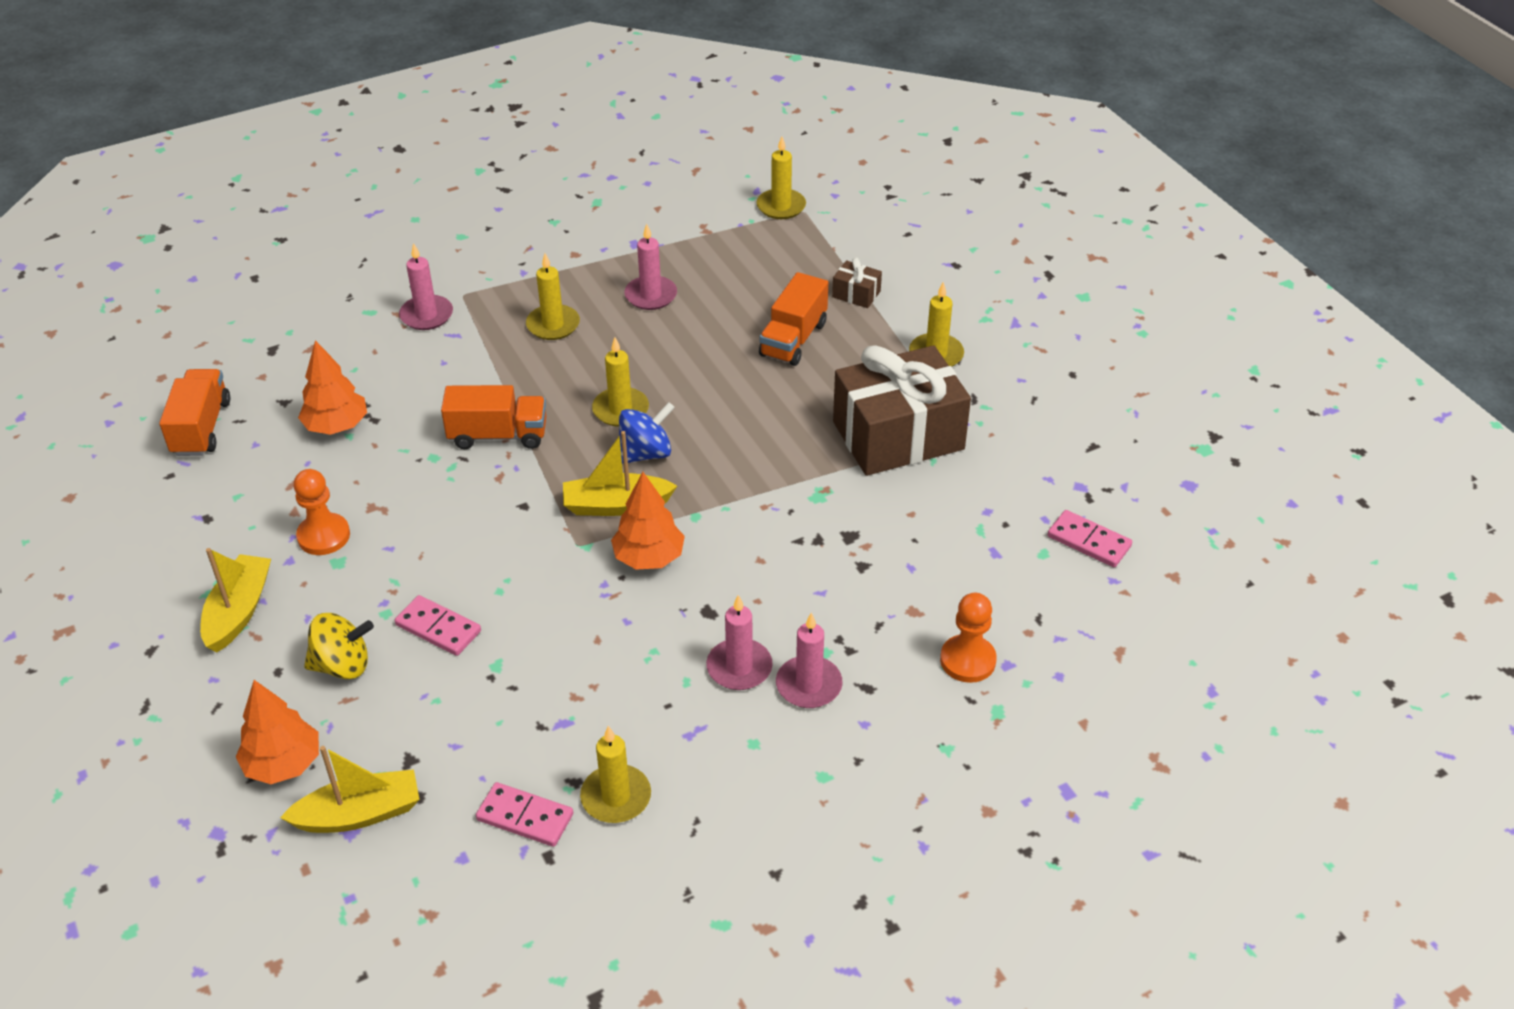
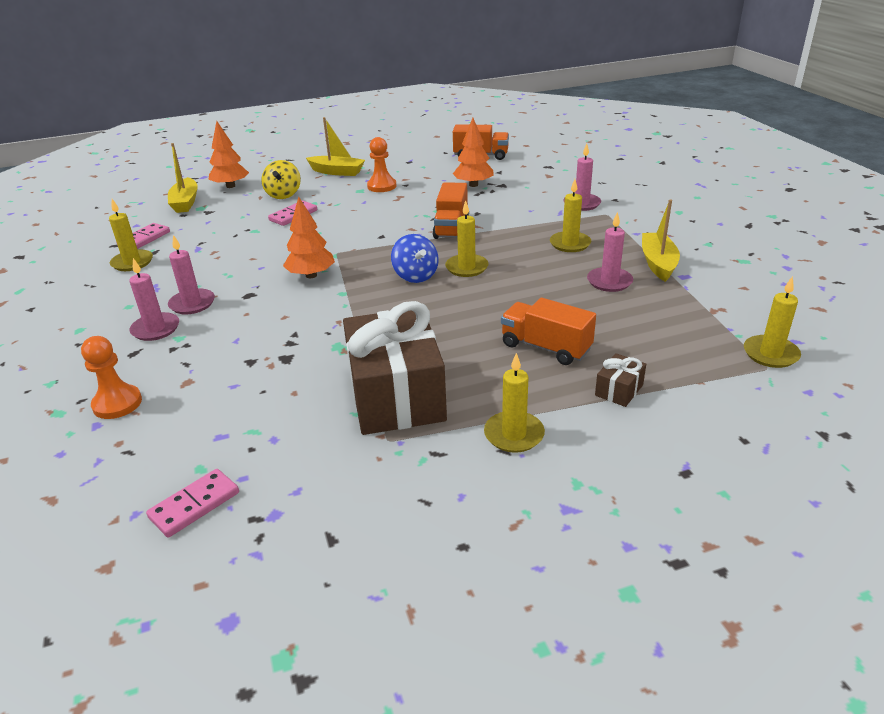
camera: 100 degrees right, 10 degrees down
yellow boat [563,431,677,516] -> yellow boat moved to [642,199,680,282]

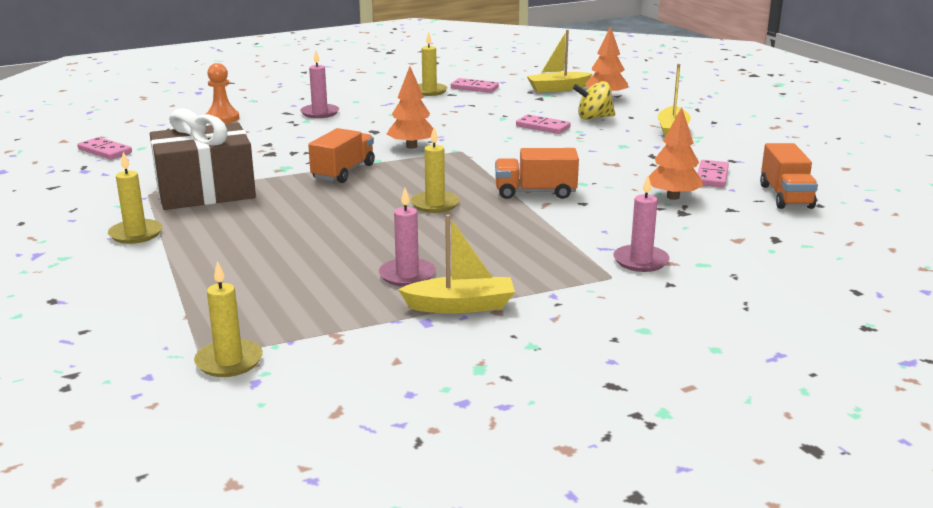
camera: 80 degrees right, 10 degrees down
pink candle [168,235,215,314] -> none
orange pawn [367,137,396,192] -> none
blue spinning top [391,234,439,283] -> none
orange truck [501,298,596,365] -> orange truck moved to [308,128,375,183]
yellow candle [550,179,591,252] -> none
brown gift [595,353,646,407] -> none
none -> pink domino [697,160,729,187]

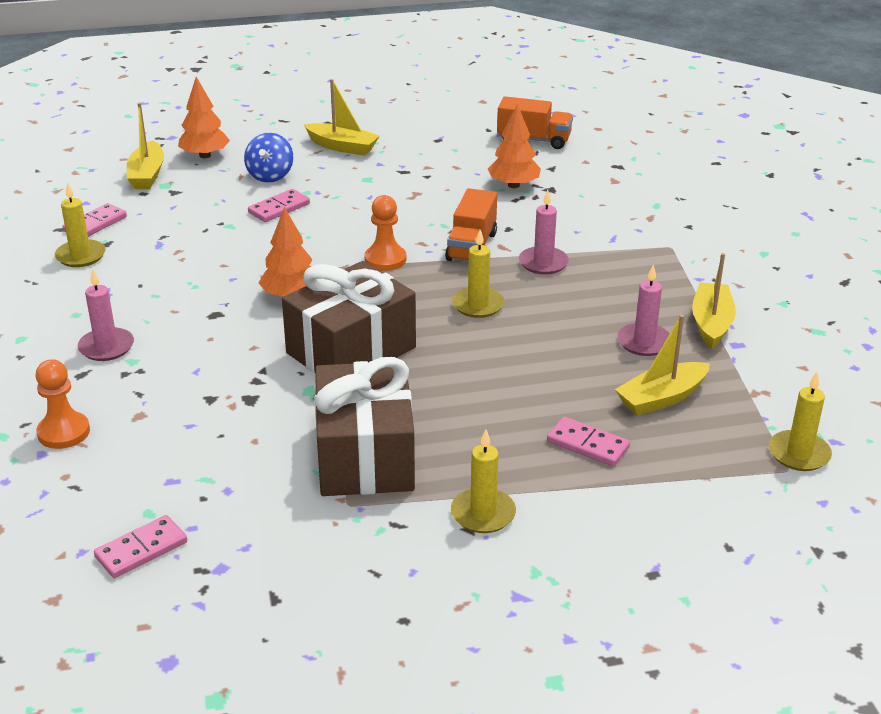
camera: 75 degrees left, 10 degrees up
orange truck [308,128,375,183] -> brown gift [282,261,416,373]
yellow spinning top [573,81,615,120] -> blue spinning top [244,133,293,183]
pink candle [613,176,670,272] -> pink candle moved to [519,190,569,275]
pink domino [697,160,729,187] -> pink domino moved to [547,417,630,466]
none -> orange pawn [365,195,406,271]
none -> yellow boat [615,315,710,416]

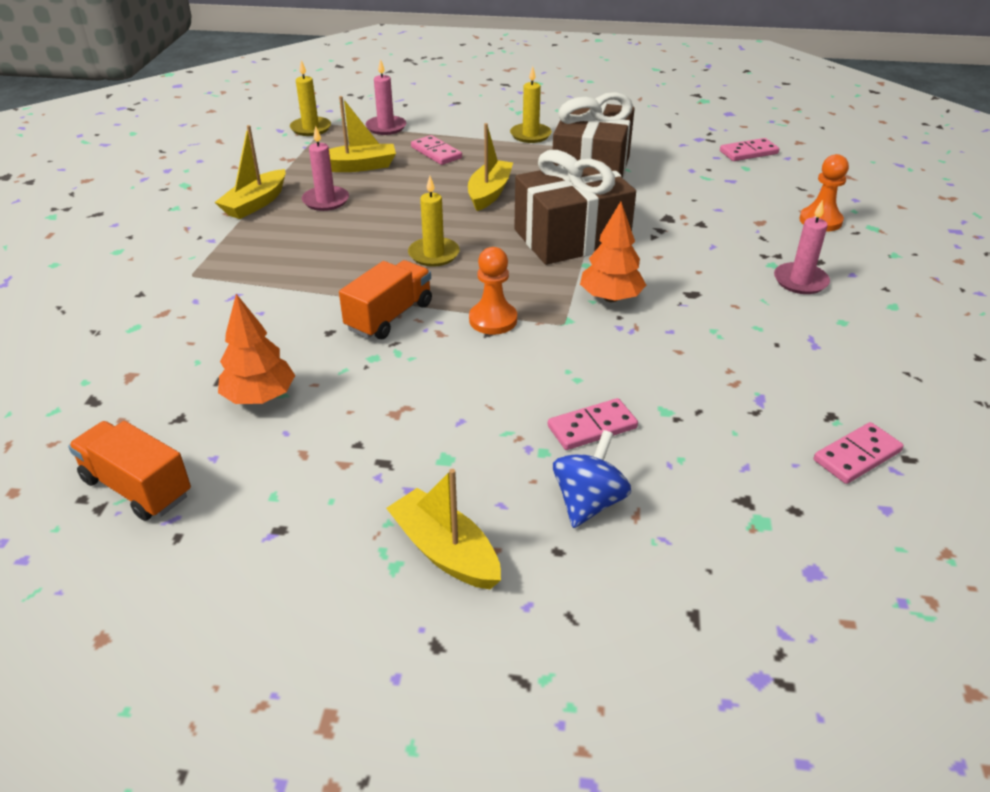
camera: 160 degrees left, 5 degrees up
yellow candle [55,182,106,267] -> none
yellow boat [127,103,164,189] -> yellow boat moved to [468,123,513,211]
orange tree [178,77,230,158] -> none
pink candle [519,190,569,275] -> pink candle moved to [365,59,406,135]

